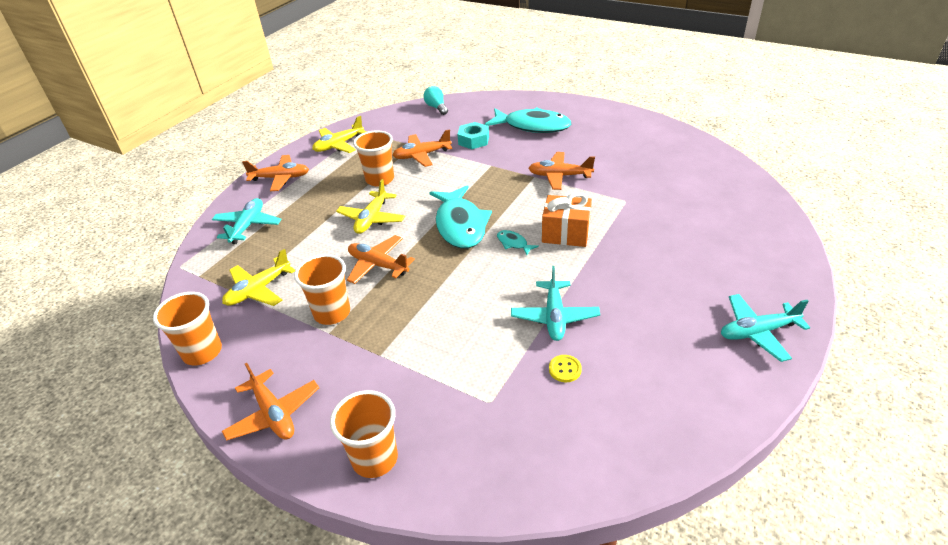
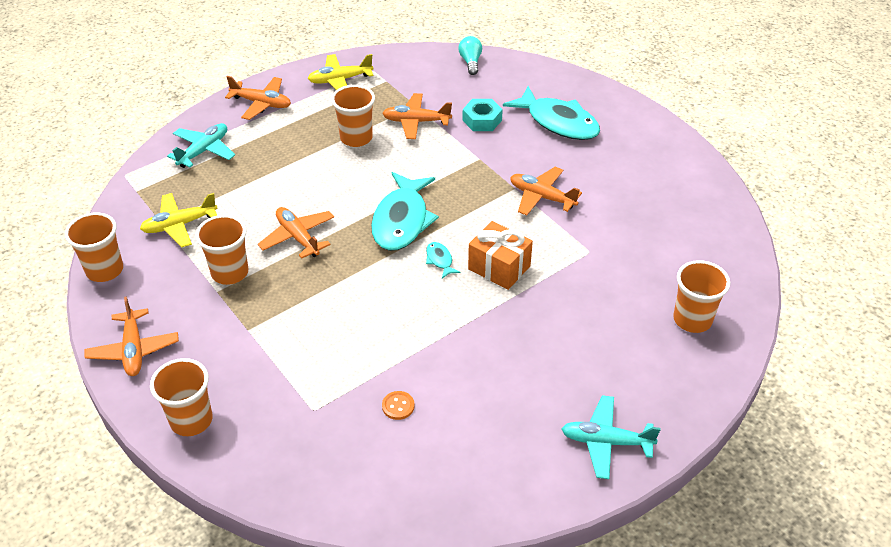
camera: 20 degrees right, 5 degrees up
yellow plane [336,179,405,234] -> none
turquoise plane [511,266,600,341] -> none
yellow button [549,355,582,382] -> orange button [382,391,415,420]
none -> orange cup [673,260,730,333]

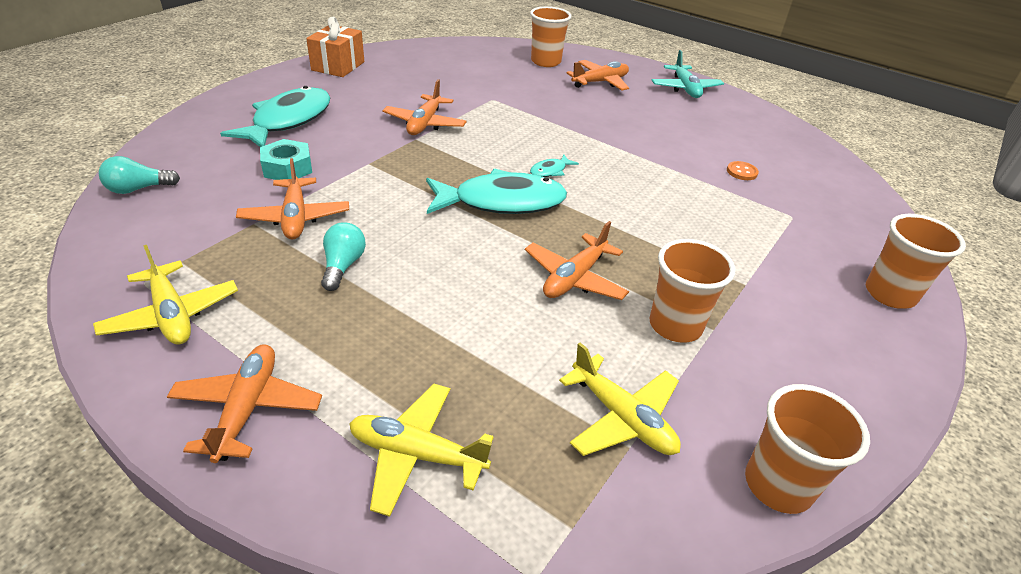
camera: 110 degrees left, 5 degrees down
orange plane [85,296,179,376] -> orange plane moved to [566,60,629,91]
turquoise plane [167,123,235,168] -> yellow plane [349,384,494,517]
orange cup [331,85,375,147] -> turquoise light bulb [321,222,366,291]
orange gift [468,221,533,290] -> orange gift moved to [306,17,364,77]

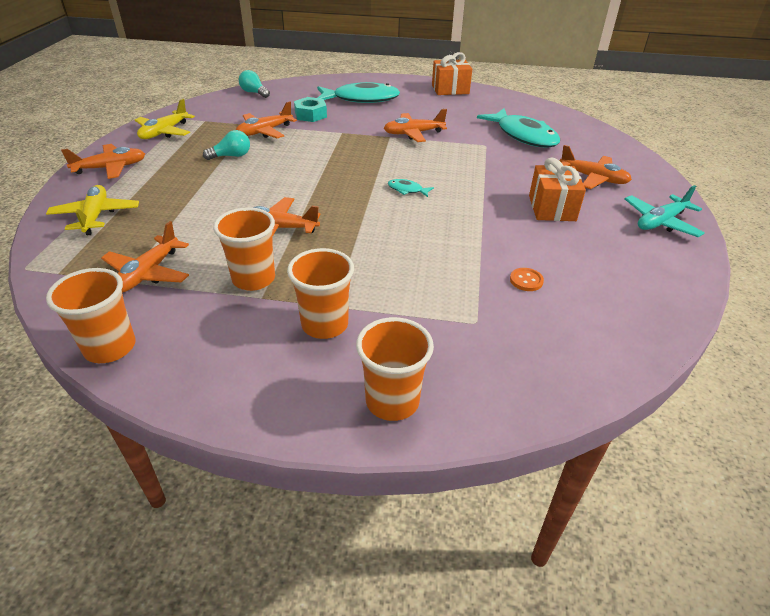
camera: 65 degrees right, 0 degrees up
turquoise fish [426,169,567,214] -> turquoise fish moved to [477,108,560,148]
orange cup [530,6,572,67] -> orange cup moved to [287,248,354,339]
yellow plane [559,343,681,456] -> orange plane [101,221,189,293]
none -> orange gift [529,158,586,221]

